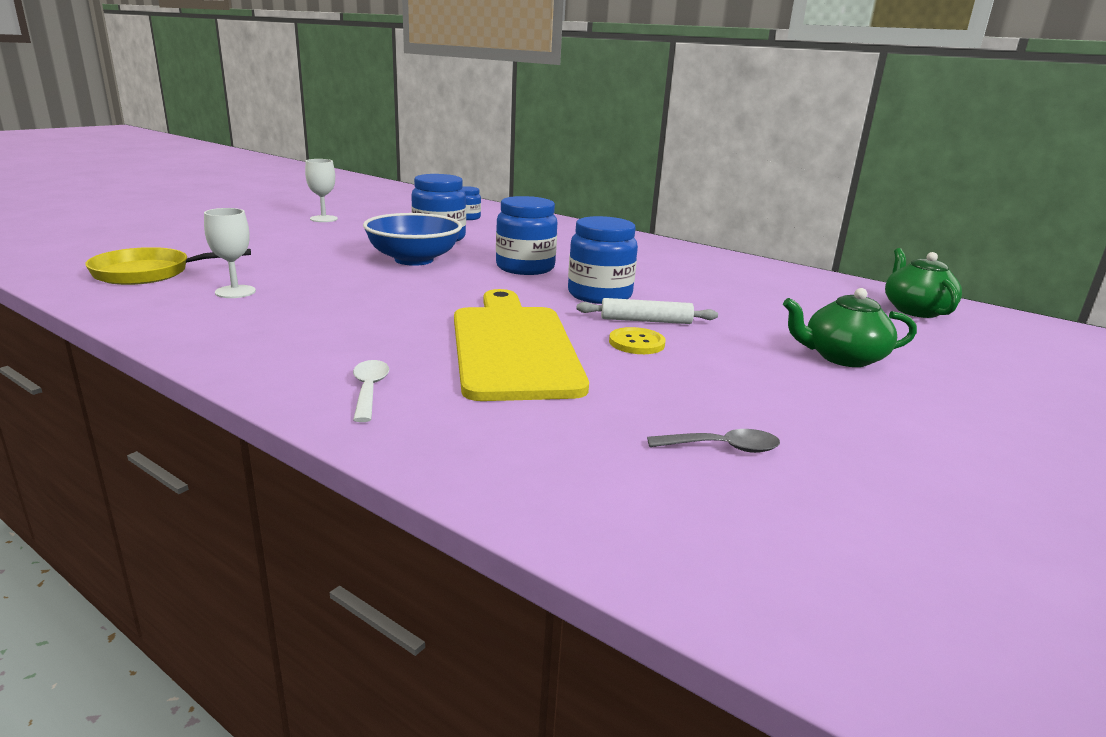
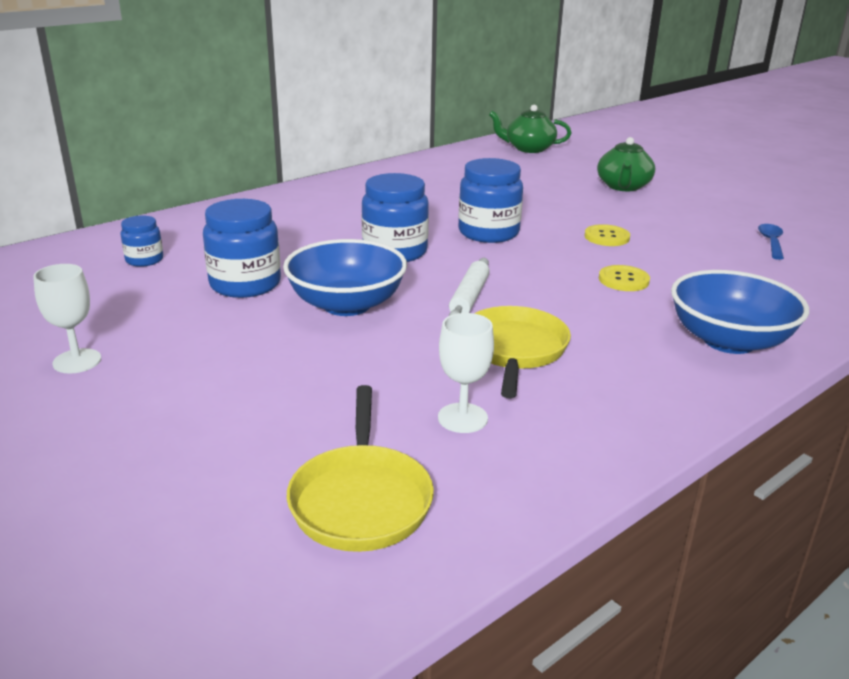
camera: 75 degrees left, 5 degrees up
white spoon [353,360,389,422] -> blue bowl [671,270,809,354]
yellow cutting board [454,289,589,401] -> yellow button [599,265,650,291]
white rolling pin [577,298,718,324] -> white rolling pin moved to [449,258,490,316]
grey spoon [647,429,780,453] -> blue spoon [758,224,784,260]
none -> yellow pan [474,306,571,398]

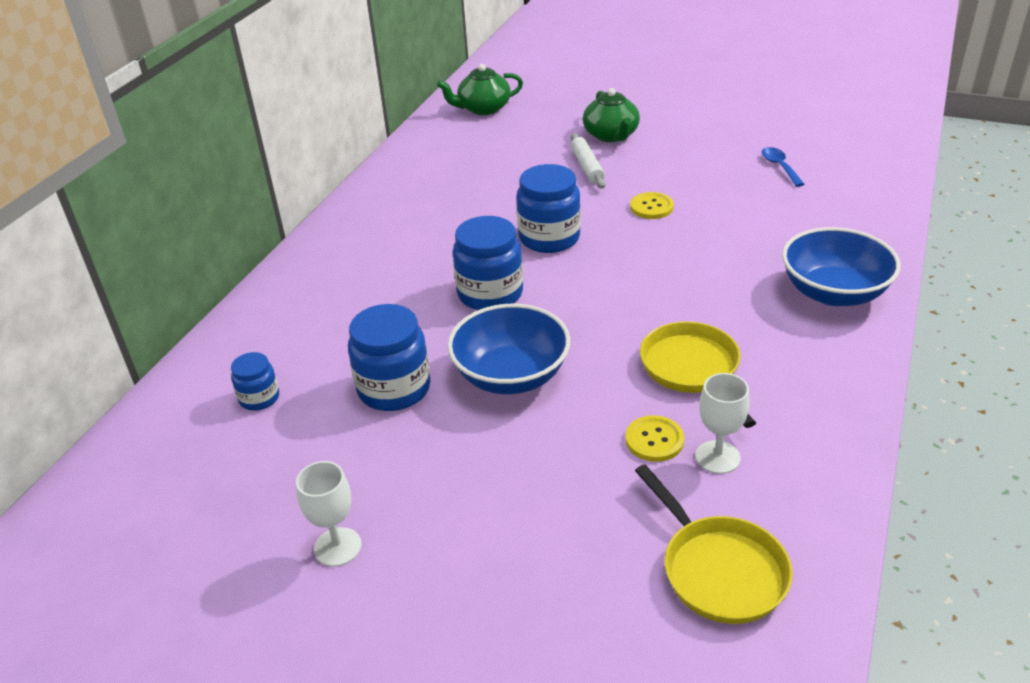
camera: 25 degrees left, 10 degrees up
white rolling pin [449,258,490,316] -> white rolling pin moved to [571,133,605,189]
yellow button [599,265,650,291] -> yellow button moved to [625,415,684,462]

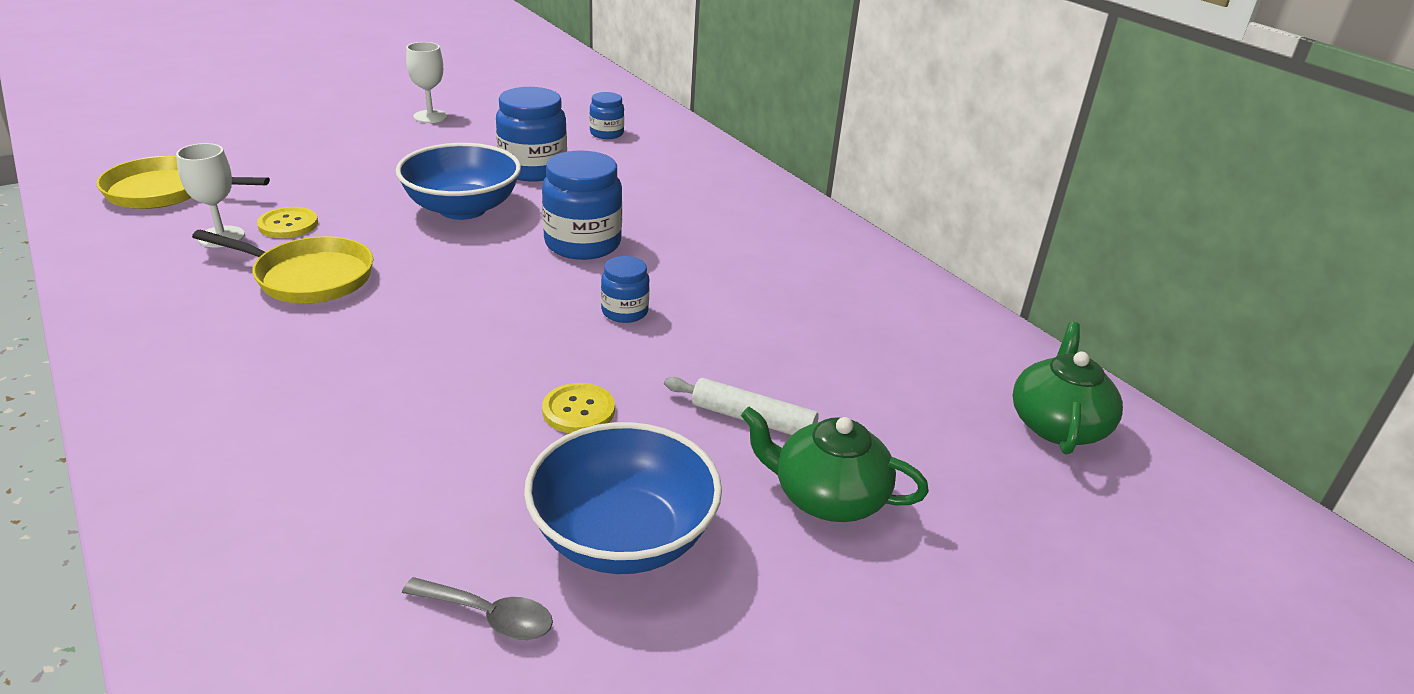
camera: 120 degrees right, 5 degrees down
blue jar [516,164,581,253] -> blue jar [601,256,650,323], size x0.55
blue spoon [762,147,804,187] -> grey spoon [402,577,553,640]
blue bowl [782,227,901,306] -> blue bowl moved to [524,422,722,574]

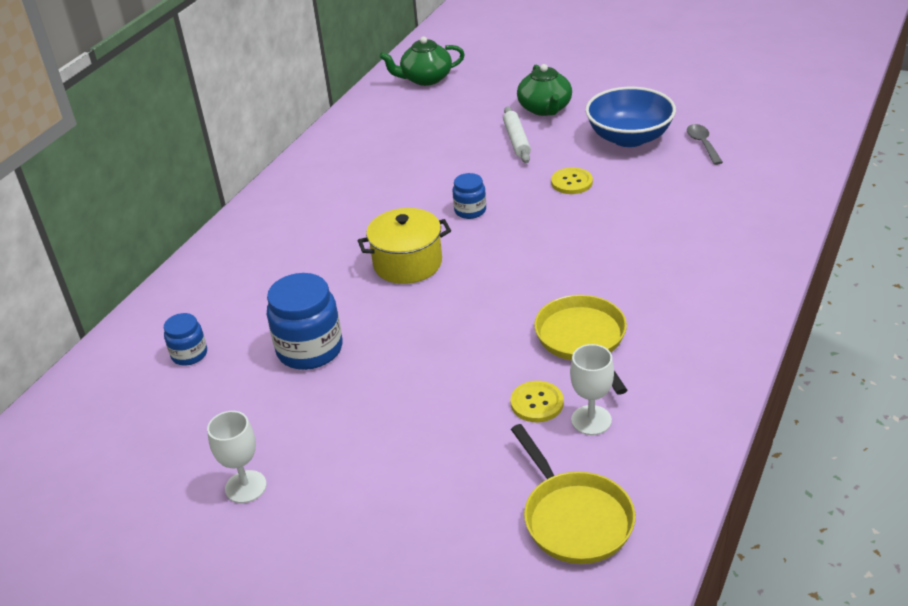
camera: 115 degrees left, 5 degrees up
blue bowl [396,143,521,220] -> none
blue jar [542,150,622,260] -> yellow pot [357,208,451,284]

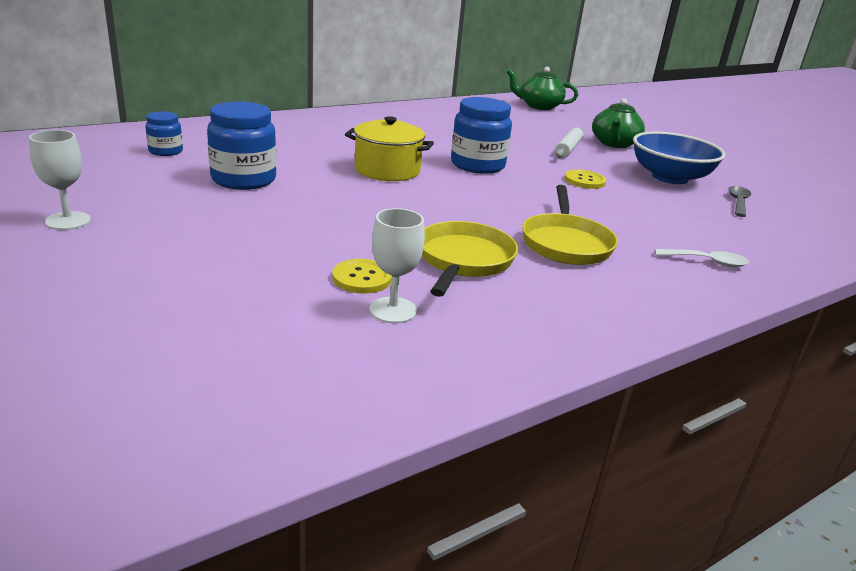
camera: 25 degrees right, 10 degrees down
blue jar [452,173,486,219] -> blue jar [451,97,512,174], size x1.81
yellow pan [511,424,635,564] -> yellow pan moved to [522,185,618,265]
none -> white spoon [655,249,749,267]

